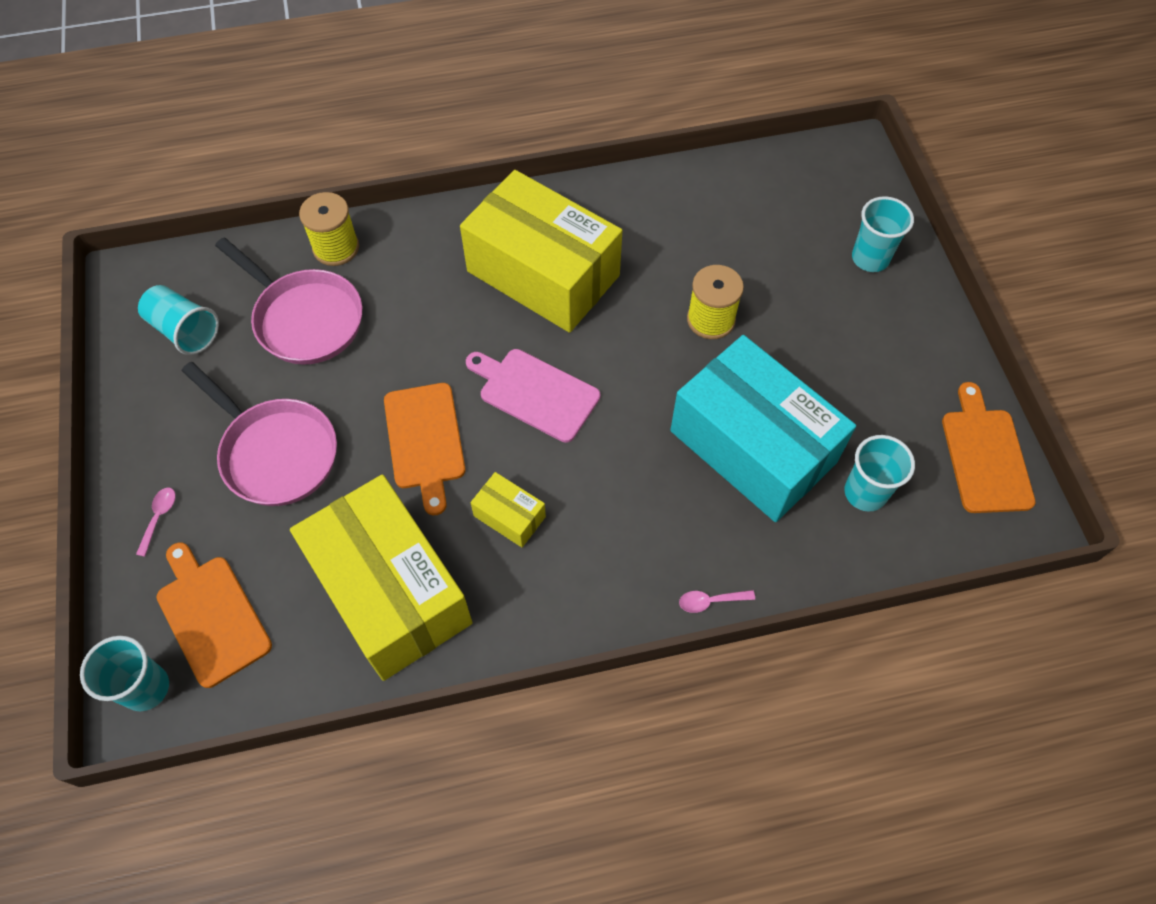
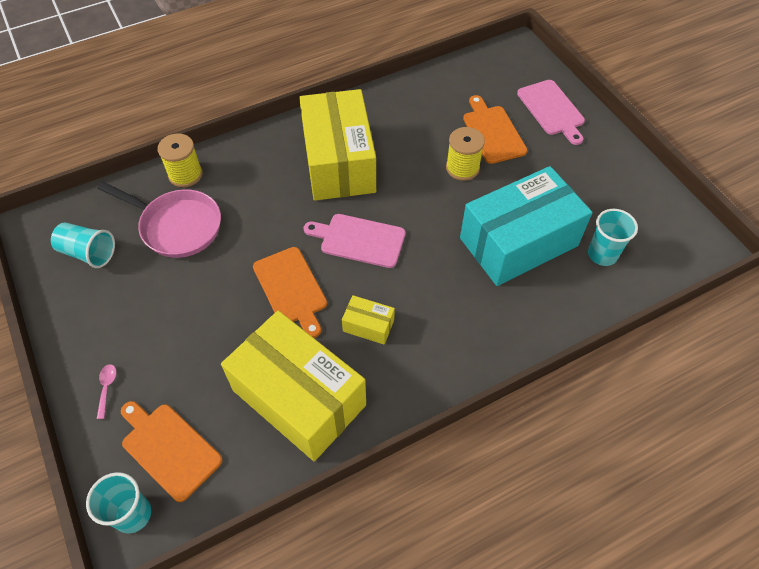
camera: 15 degrees left, 5 degrees down
pink pan [182,362,337,506] -> none
yellow box [460,170,622,333] -> yellow box turned 60 degrees clockwise [299,89,376,201]
turquoise box [670,335,856,522] -> turquoise box turned 60 degrees counterclockwise [460,166,592,286]
pink spoon [679,590,755,613] -> none
turquoise cup [852,196,914,272] -> pink cutting board [517,80,585,145]
orange cutting board [942,382,1036,513] -> orange cutting board moved to [463,95,527,164]

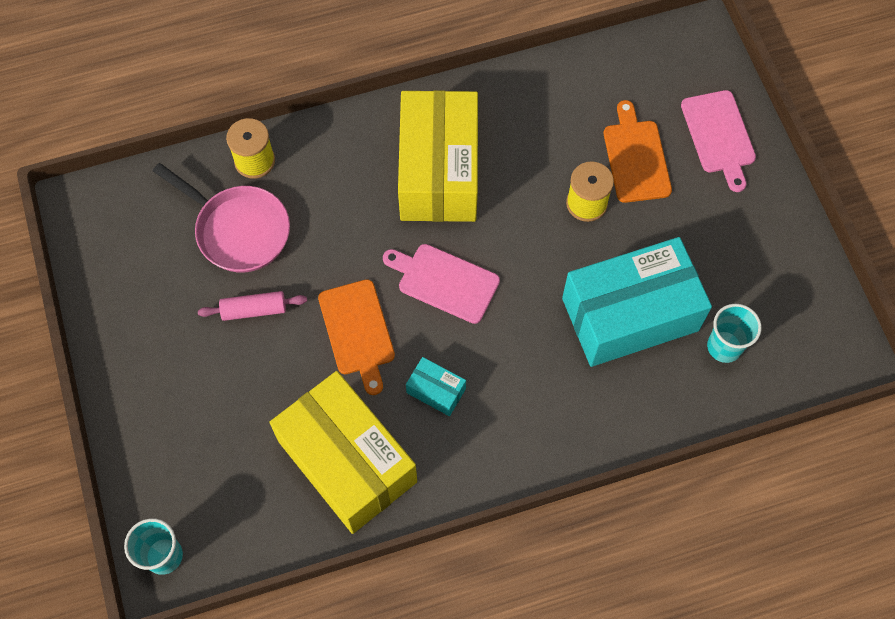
camera: 10 degrees right, 10 degrees up
turquoise cup [51,223,115,268] -> none
pink spoon [97,364,117,419] -> none
orange cutting board [121,401,222,502] -> none
yellow box [342,295,395,345] -> turquoise box [406,357,466,416]
none -> pink rolling pin [198,291,307,321]

